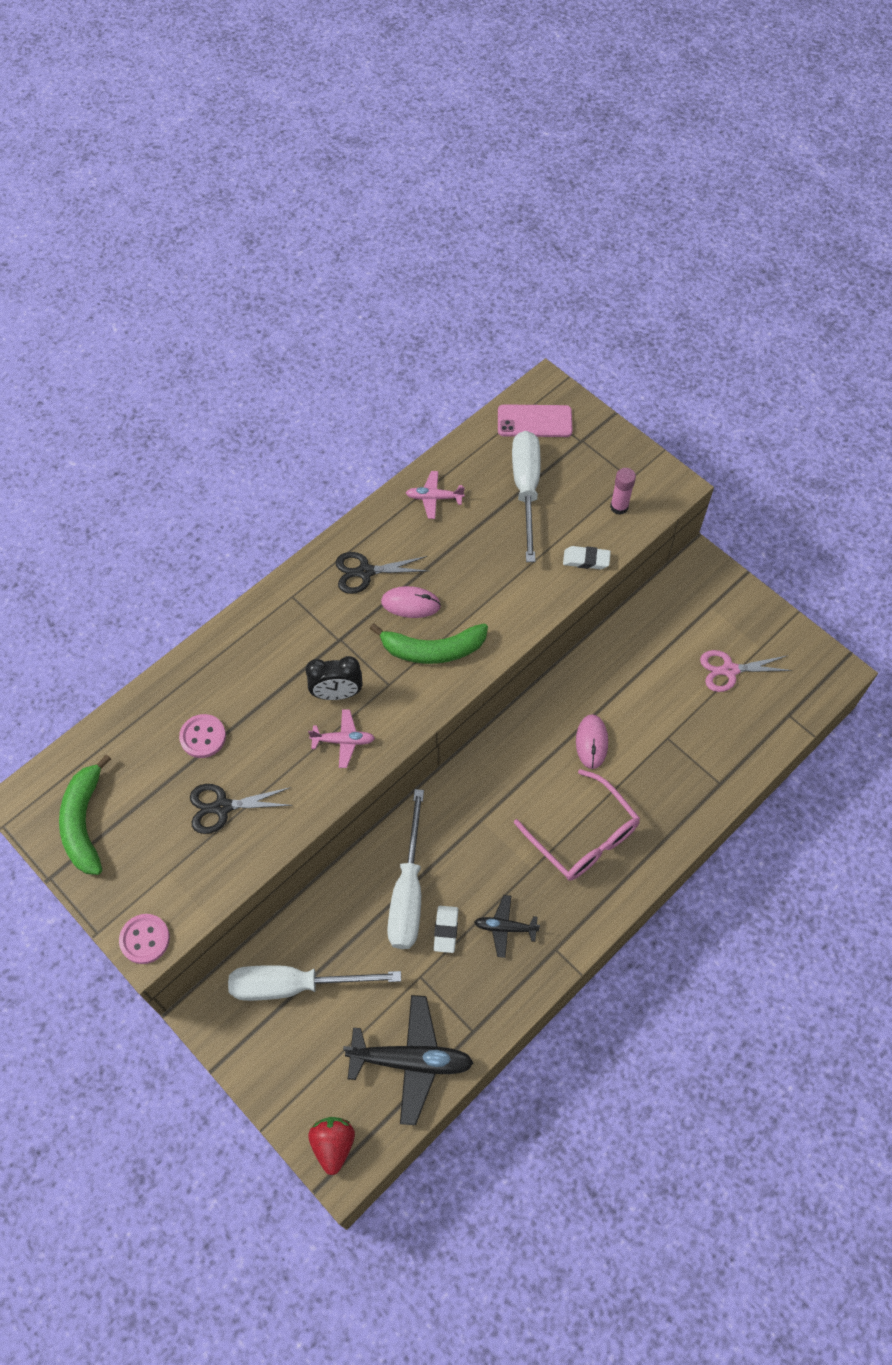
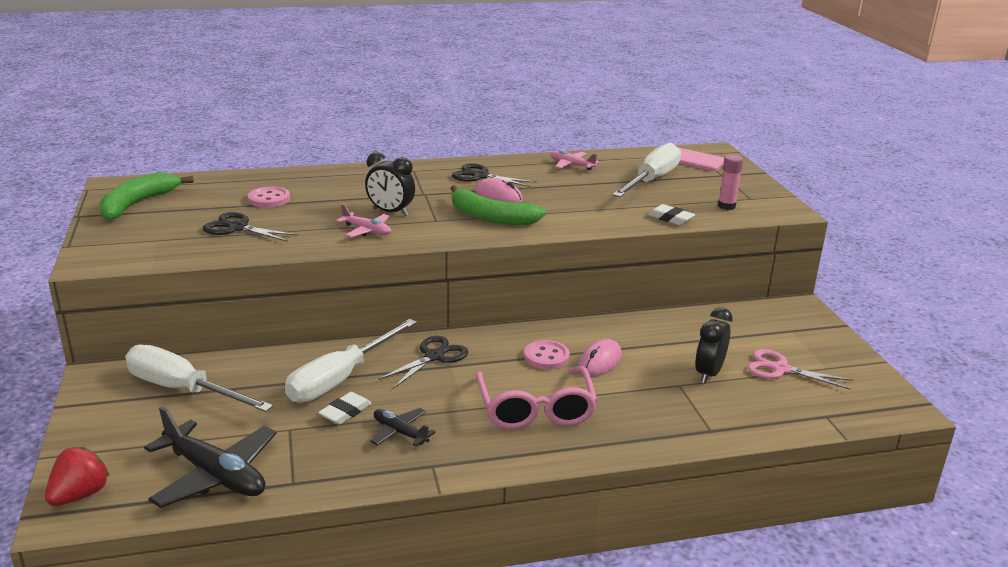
camera: 30 degrees right, 35 degrees down
pink button [119,914,170,964] -> pink button moved to [524,340,570,370]
none -> black scissors [379,336,468,389]
none -> black clock [695,307,733,383]

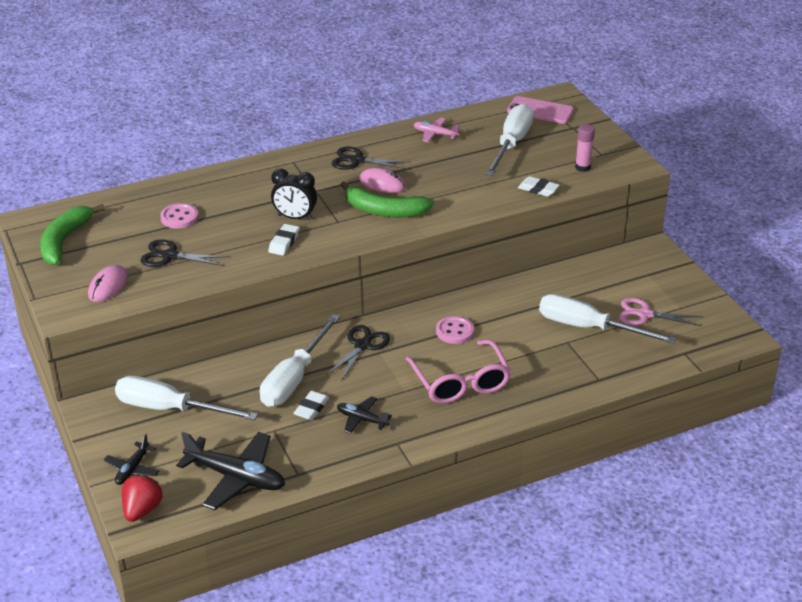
camera: 10 degrees left, 10 degrees up
pink plane [336,204,391,237] -> white eraser [268,224,299,256]
pink mouse [578,339,622,376] -> pink mouse moved to [88,265,128,302]
black clock [695,307,733,383] -> white screwdriver [539,294,677,344]
none -> black plane [104,434,160,485]

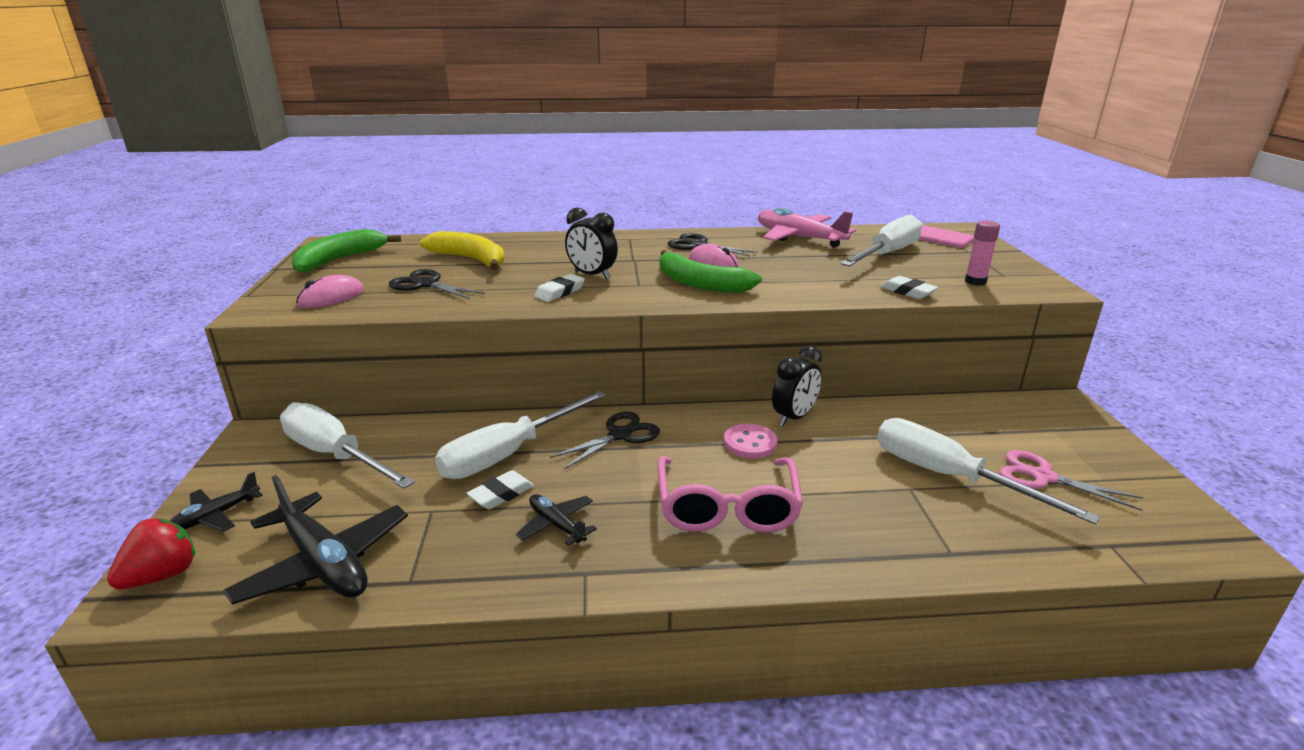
camera: 20 degrees right, 10 degrees down
pink button [160,203,198,229] -> yellow banana [420,231,504,270]
pink plane [413,118,461,142] -> pink plane [758,208,856,248], size x1.87
none -> black clock [772,345,822,426]

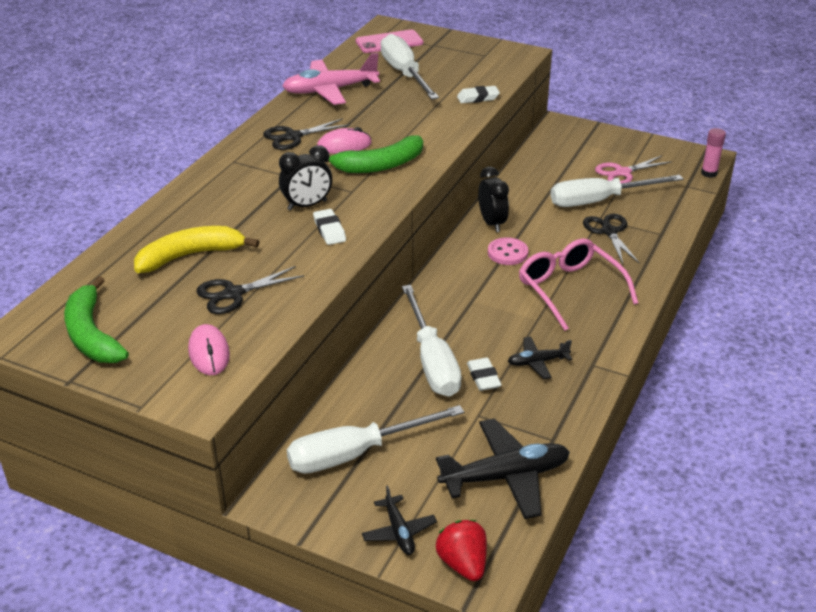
camera: 60 degrees left, 10 degrees up
black scissors [550,412,660,469] -> black scissors moved to [583,214,640,264]
pink glasses [658,456,803,533] -> pink glasses turned 150 degrees counterclockwise [519,238,638,331]
pink glue stick [965,220,1000,286] -> pink glue stick moved to [701,128,726,178]

